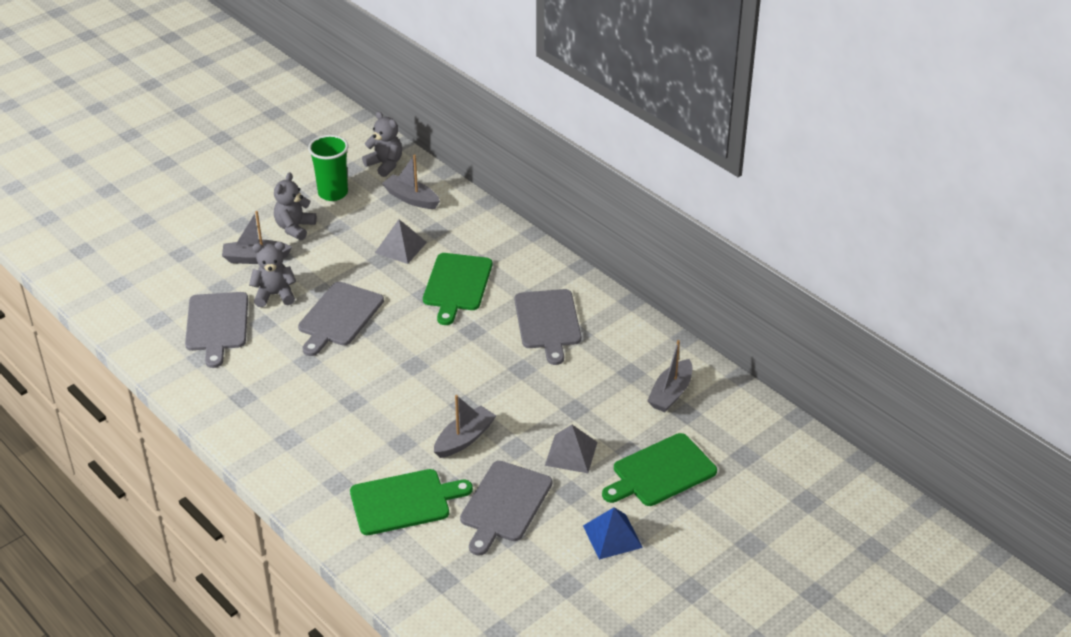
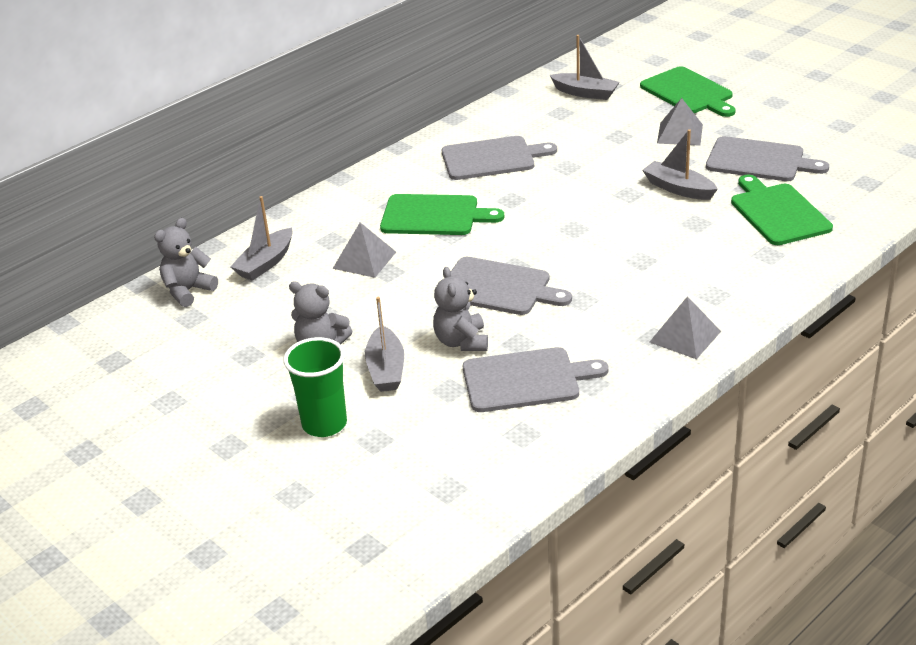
camera: 90 degrees left, 5 degrees down
green cup [308,135,348,201] -> green cup moved to [283,337,347,437]
blue pyramid [583,507,643,560] -> none
none -> grey pyramid [650,296,721,359]

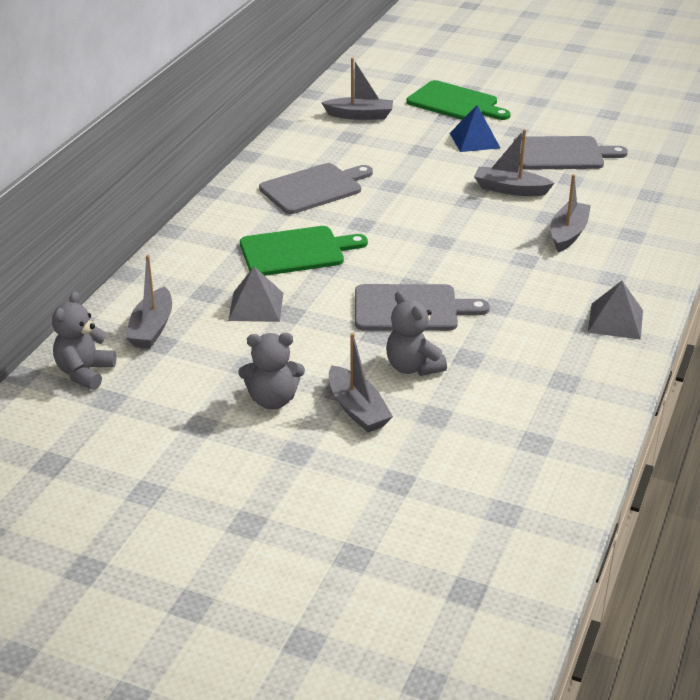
camera: 25 degrees left, 0 degrees up
green cup [283,337,347,437] -> none
grey cutting board [463,347,608,412] -> none
grey pyramid [657,98,703,145] -> blue pyramid [450,105,500,152]
green cutting board [731,175,833,245] -> none
none -> grey boat [550,174,591,252]

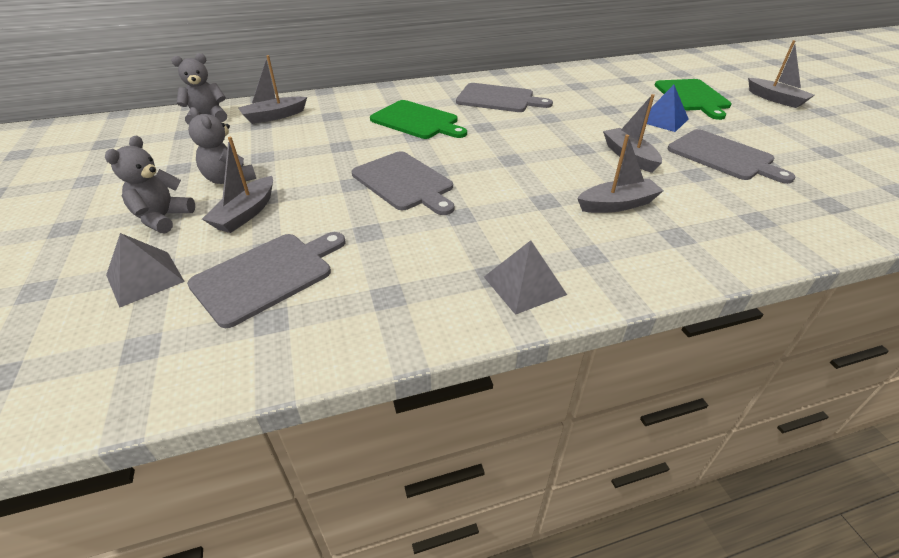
camera: 50 degrees right, 5 degrees up
grey pyramid [228,267,283,322] -> grey pyramid moved to [106,233,185,308]
grey boat [321,58,393,120] -> grey boat moved to [748,40,815,108]
grey teddy bear [386,291,447,376] -> grey teddy bear moved to [105,136,195,234]
none -> grey cutting board [187,232,345,328]

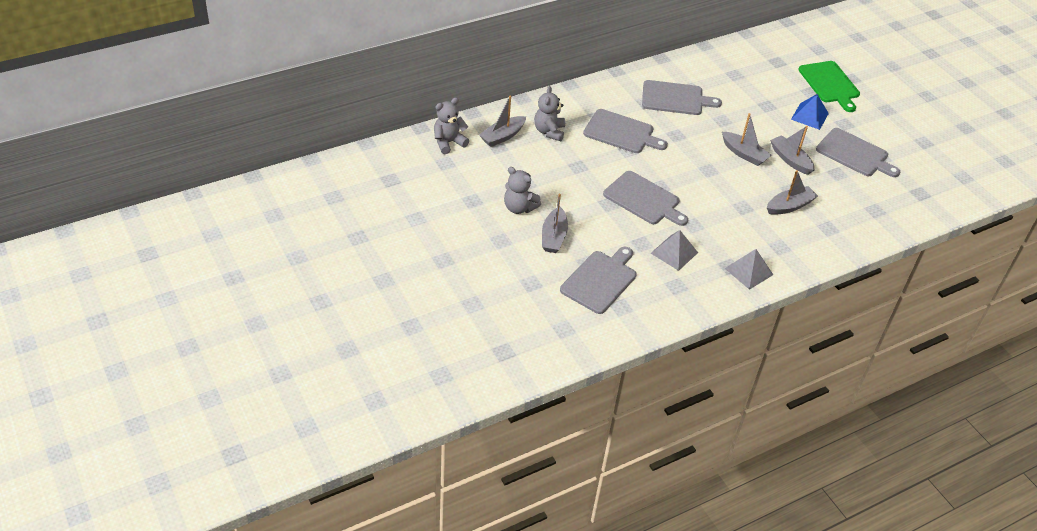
camera: 15 degrees left, 5 degrees up
grey teddy bear [105,136,195,234] -> grey teddy bear moved to [534,86,565,141]
grey pyramid [106,233,185,308] -> grey pyramid moved to [651,230,698,271]
green cutting board [370,100,467,139] -> grey cutting board [583,109,668,153]
grey boat [748,40,815,108] -> grey boat moved to [722,113,772,166]

